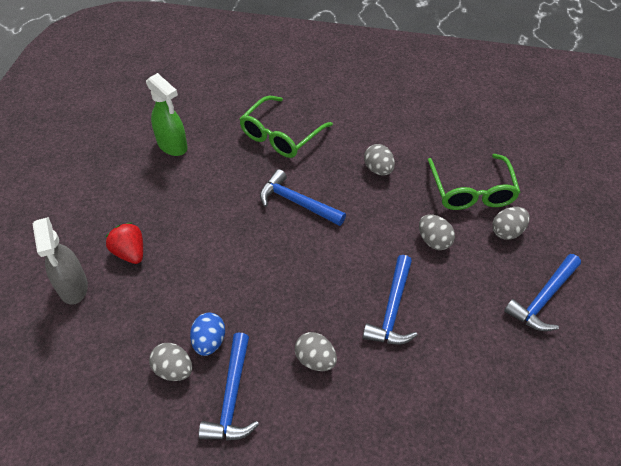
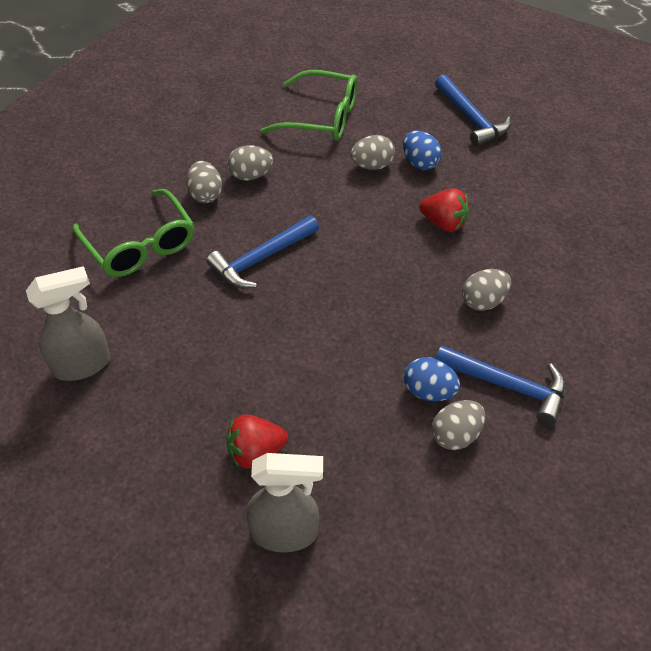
camera: 70 degrees left, 0 degrees up
green spray bottle [146,73,188,156] -> grey spray bottle [26,266,110,381]
blue hammer [363,255,418,345] -> red strawberry [419,188,469,232]
grey egg [492,207,530,240] -> grey egg moved to [186,161,222,203]
none -> blue egg [403,130,442,170]

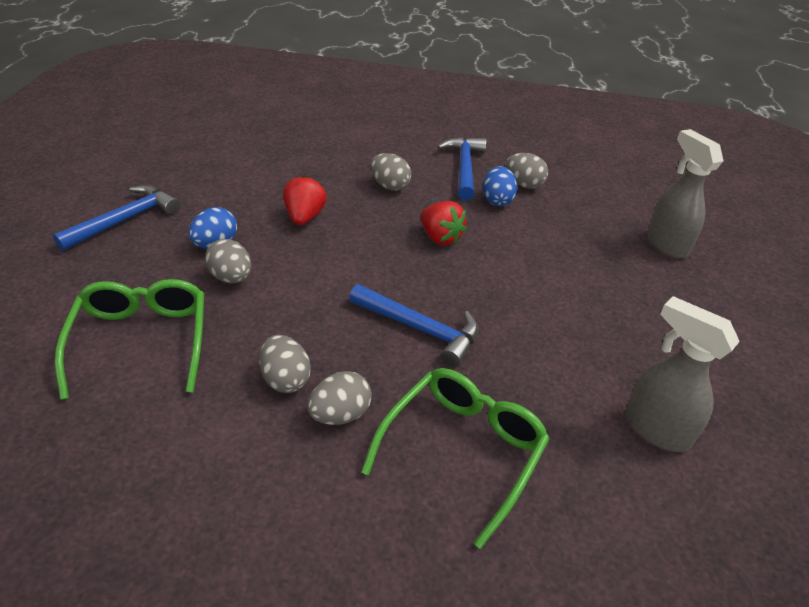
camera: 115 degrees left, 10 degrees down
red strawberry [227,414,288,469] -> red strawberry moved to [420,201,467,245]

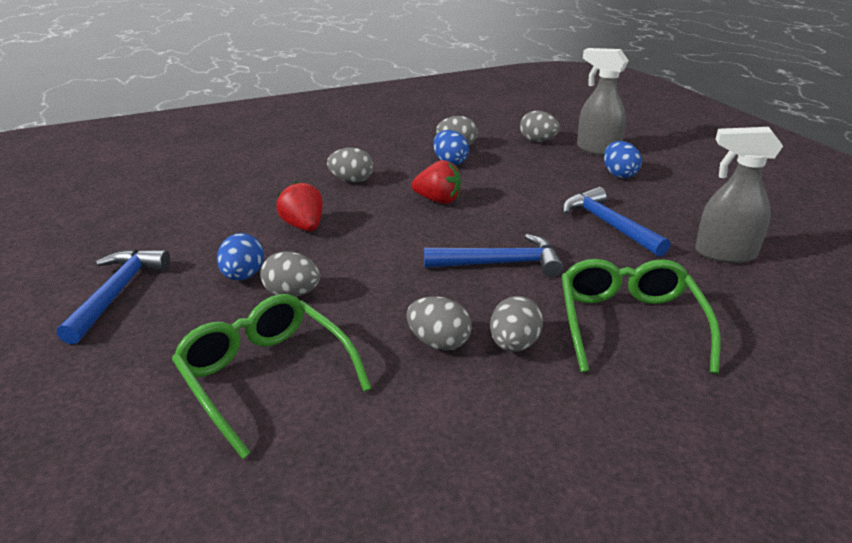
camera: 30 degrees left, 10 degrees down
blue hammer [437,137,486,201] -> blue hammer moved to [563,187,670,257]
none -> grey egg [520,110,559,142]
none -> blue egg [604,141,642,178]

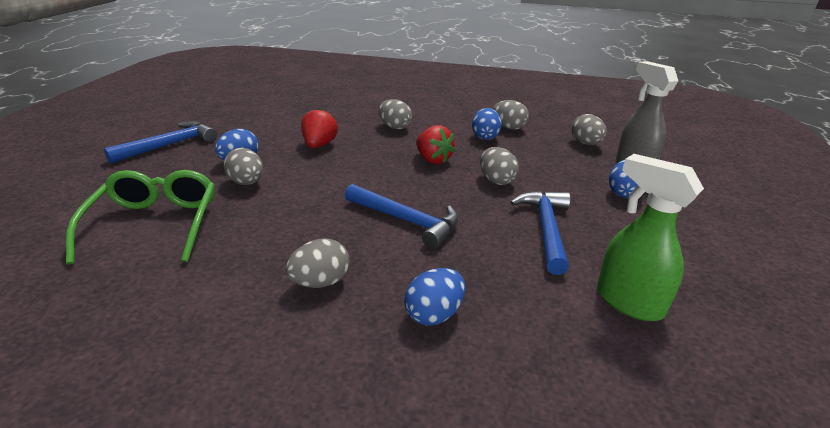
camera: 35 degrees right, 0 degrees up
grey egg [407,296,471,351] -> grey egg moved to [480,147,519,185]
green glasses [562,259,720,374] -> blue egg [404,268,465,326]
grey spray bottle [695,127,783,264] -> green spray bottle [597,154,704,321]

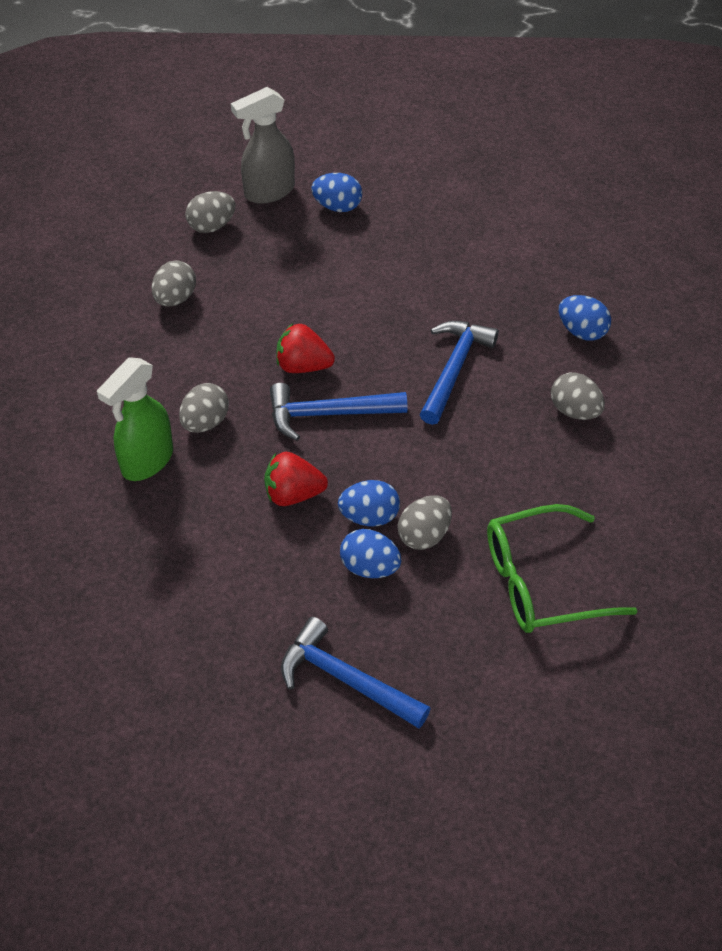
camera: 100 degrees left, 20 degrees up
red strawberry [416,125,455,164] -> red strawberry turned 120 degrees counterclockwise [276,324,335,373]
blue egg [472,108,502,140] -> blue egg moved to [338,480,400,526]
grey egg [480,147,519,185] -> none
blue hammer [510,191,570,275] -> blue hammer moved to [270,383,407,441]
green spray bottle [597,154,704,321] -> green spray bottle moved to [97,357,173,481]

